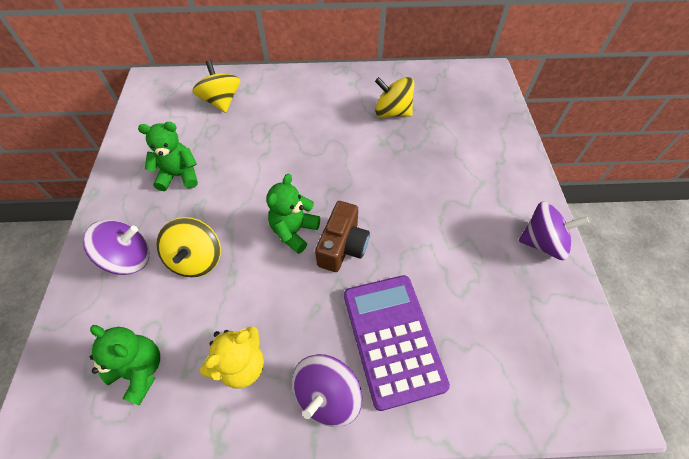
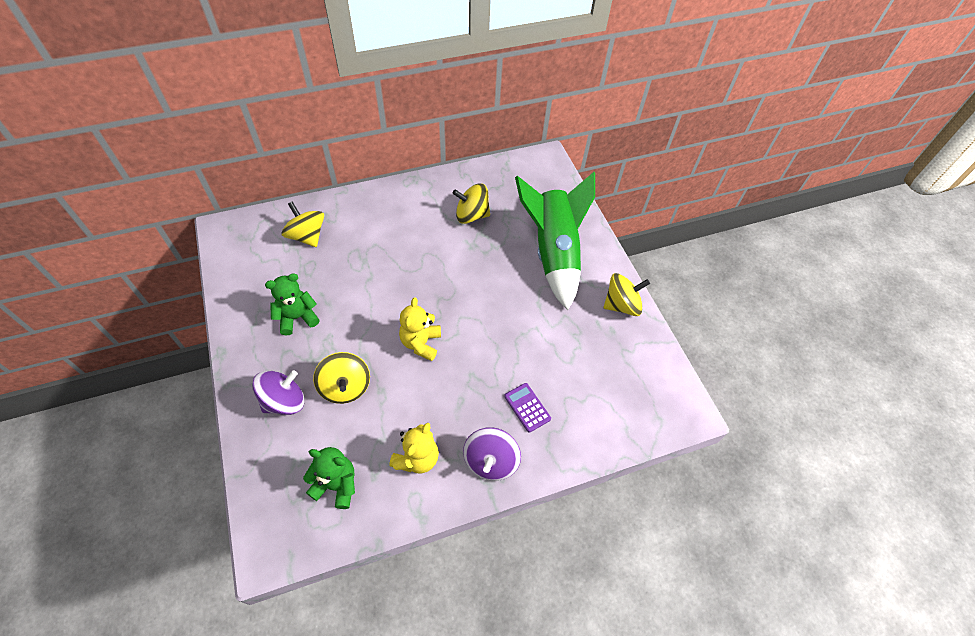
camera: 20 degrees left, 0 degrees up
green teddy bear [267,174,320,254] -> yellow teddy bear [399,297,441,361]
brown camera [315,201,370,272] -> none
purple calculator [344,275,450,411] -> purple calculator [504,383,551,433], size x0.48
purple spinning top [519,201,589,260] -> yellow spinning top [604,273,650,316]
none -> green rocket [515,172,595,310]

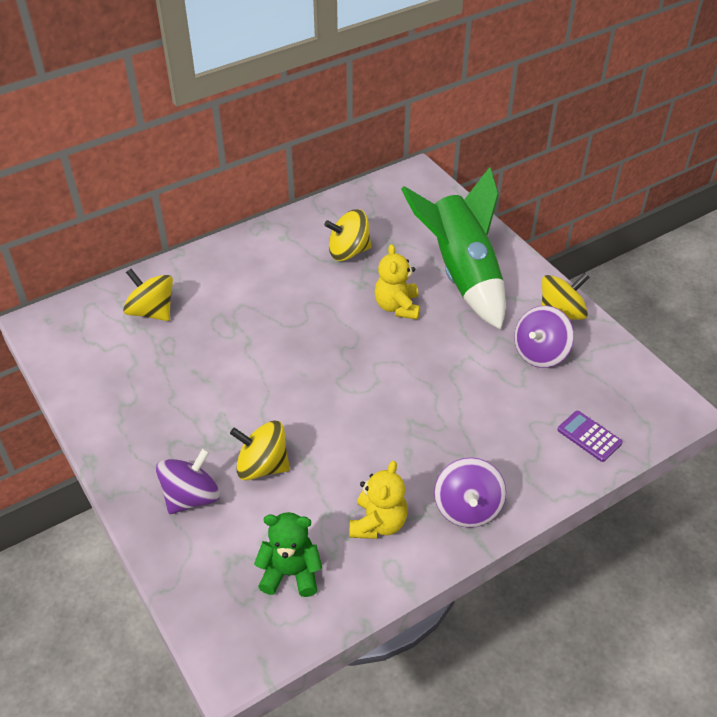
camera: 10 degrees left, 10 degrees down
green teddy bear [265,273,319,335] -> none
yellow spinning top [313,352,370,404] -> yellow spinning top turned 135 degrees clockwise [230,421,290,480]
yellow teddy bear [399,297,441,361] -> yellow teddy bear moved to [375,244,420,320]
purple calculator [504,383,551,433] -> purple calculator moved to [558,411,623,462]
none -> purple spinning top [514,306,574,368]

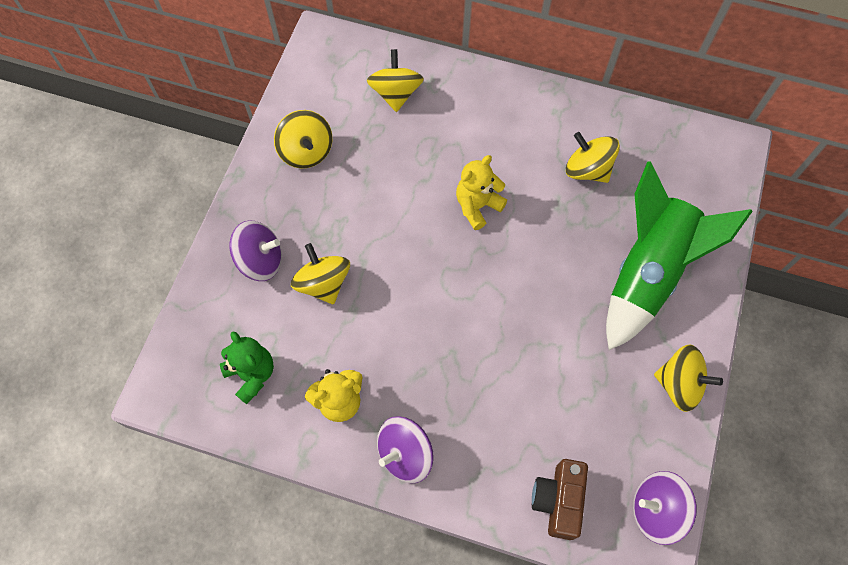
camera: 50 degrees right, 20 degrees up
yellow teddy bear [375,244,420,320] -> yellow teddy bear moved to [456,155,507,230]
purple spinning top [514,306,574,368] -> purple spinning top moved to [633,471,697,545]
purple calculator [558,411,623,462] -> brown camera [532,459,588,540]
none -> yellow spinning top [274,110,332,169]

